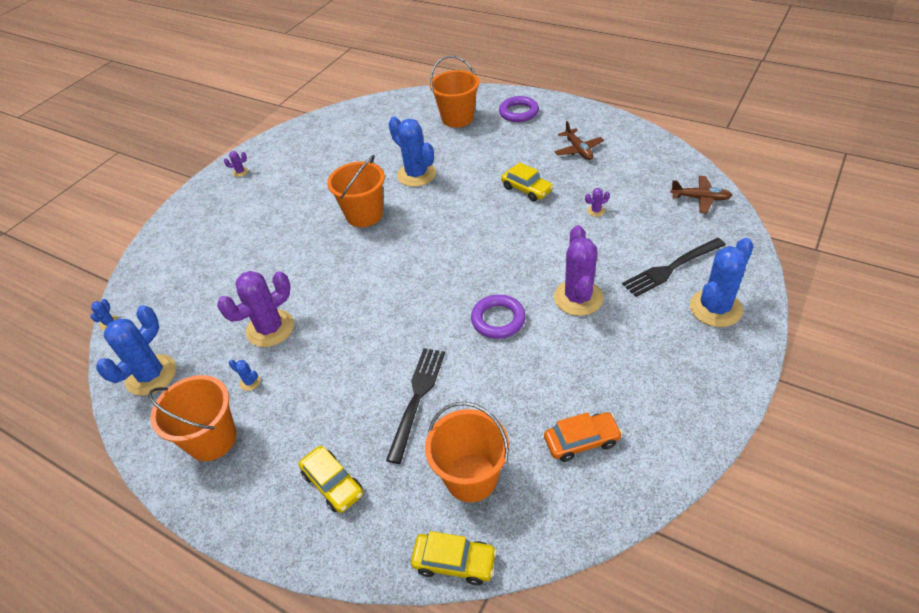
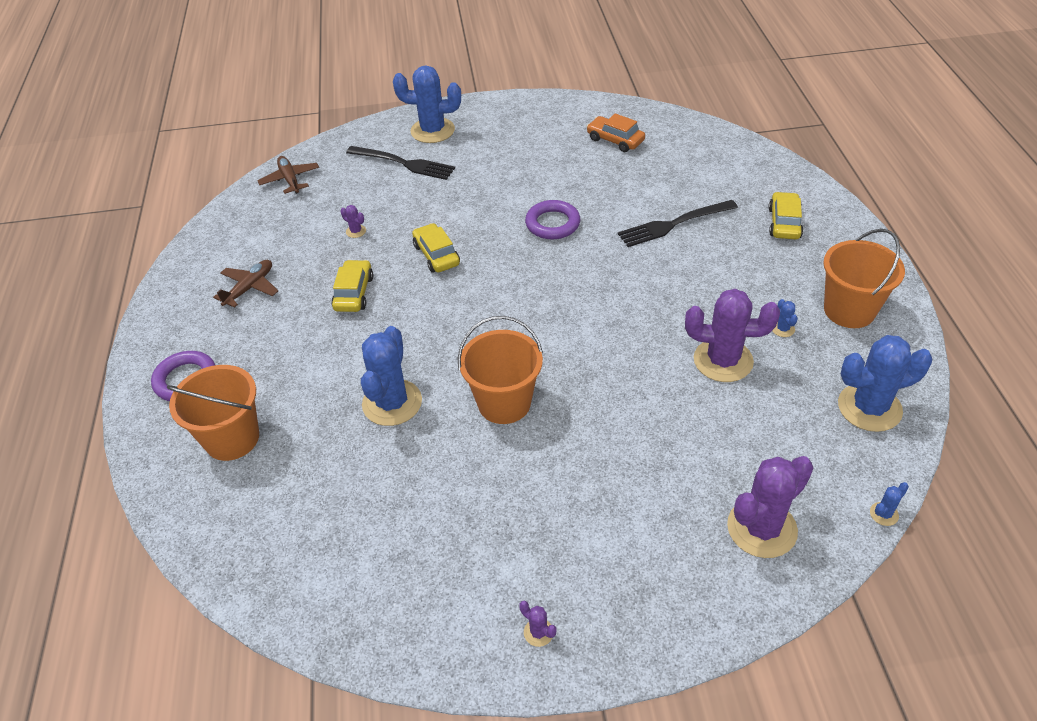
camera: 130 degrees left, 0 degrees up
yellow car [411,531,497,585] -> yellow car moved to [412,223,460,273]
orange bucket [425,402,509,502] -> none
purple cactus [554,225,603,316] -> purple cactus moved to [727,456,813,558]

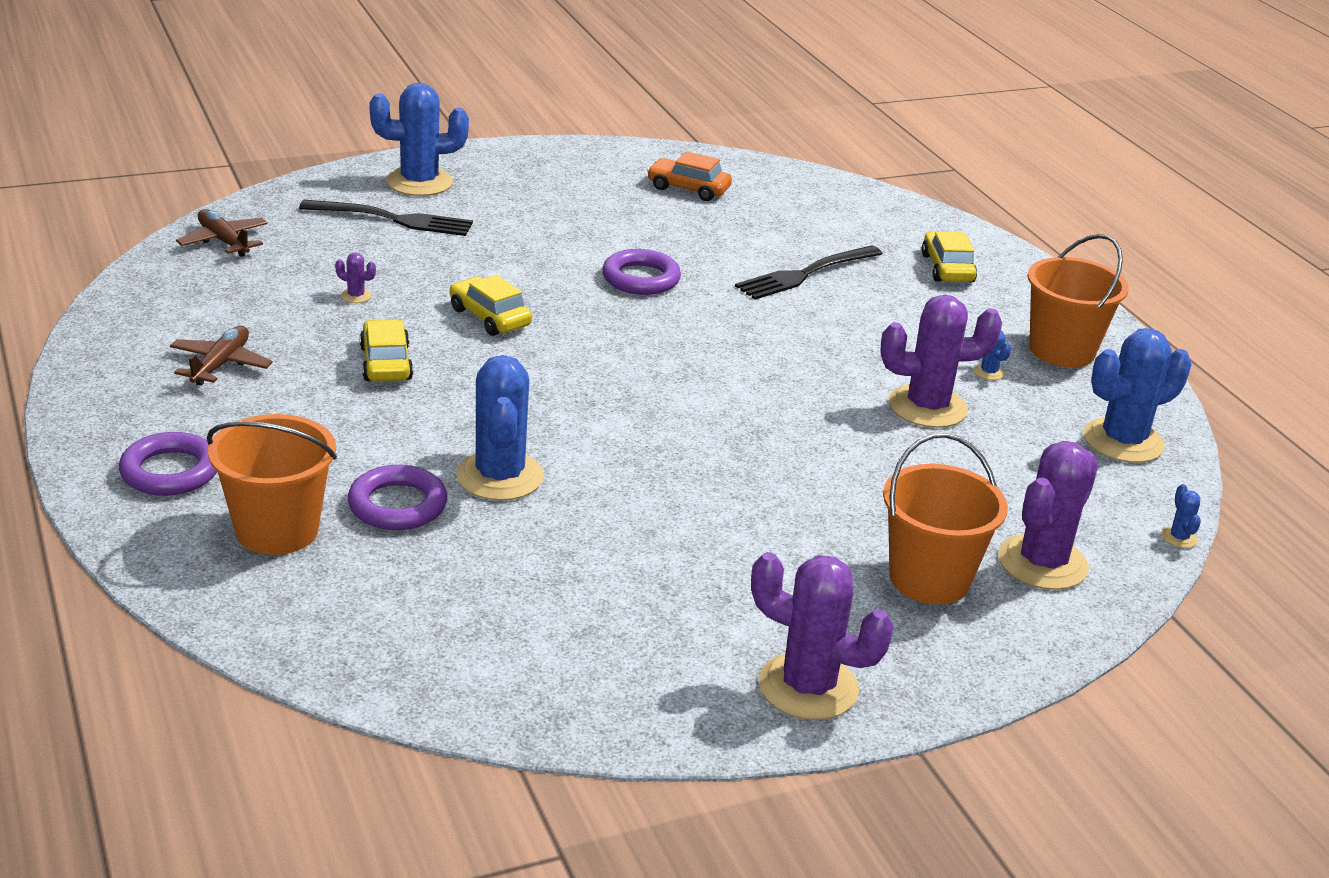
camera: 20 degrees left, 15 degrees down
orange bucket [458,316,543,424] -> orange bucket moved to [883,433,1008,604]
purple cactus [519,601,556,647] -> purple cactus [751,552,894,720], size x2.46
blue cactus [870,482,909,526] -> blue cactus turned 45 degrees counterclockwise [1162,484,1201,548]
none -> purple ring [348,465,447,530]

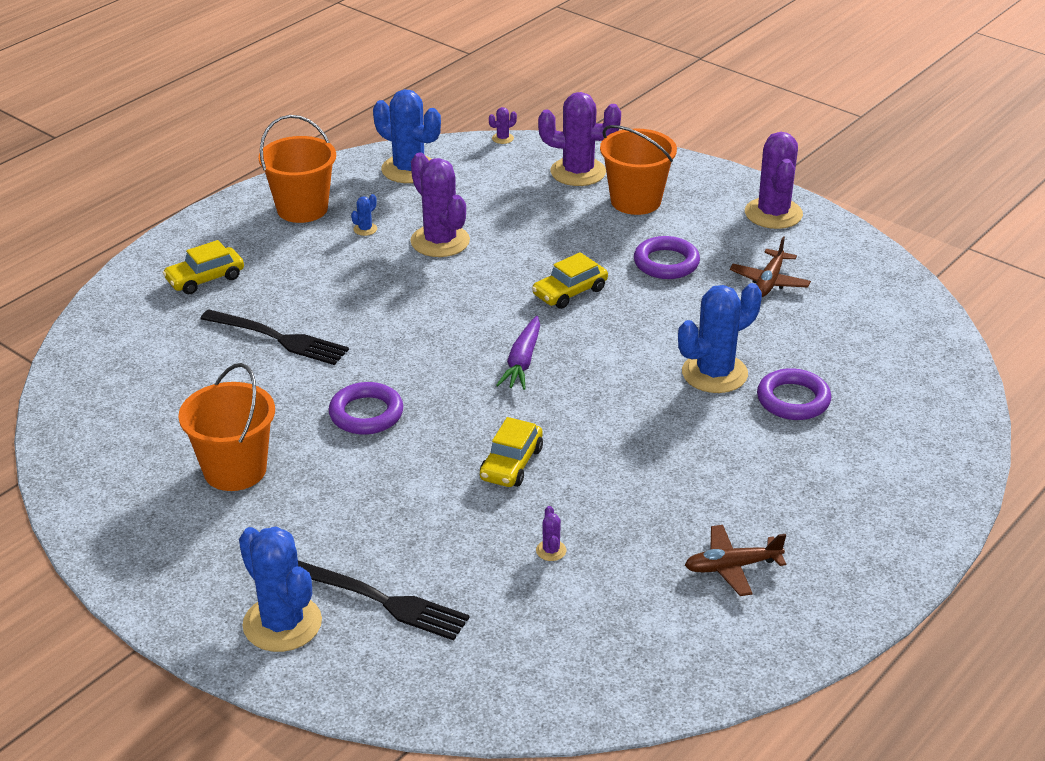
camera: 115 degrees left, 5 degrees up
purple ring [119,432,217,496] -> purple ring moved to [634,236,700,279]
brown plane [176,209,268,257] -> brown plane moved to [730,236,811,297]
orange bucket [207,414,337,555] -> orange bucket moved to [178,363,275,491]
black fork [299,200,473,236] -> black fork turned 135 degrees clockwise [298,561,470,641]
yellow car [360,319,413,381] -> yellow car moved to [532,252,608,309]
orange car [647,151,732,201] -> none
blue cactus [1162,484,1201,548] -> purple cactus [489,107,517,144]
none -> purple carrot [496,316,540,390]

